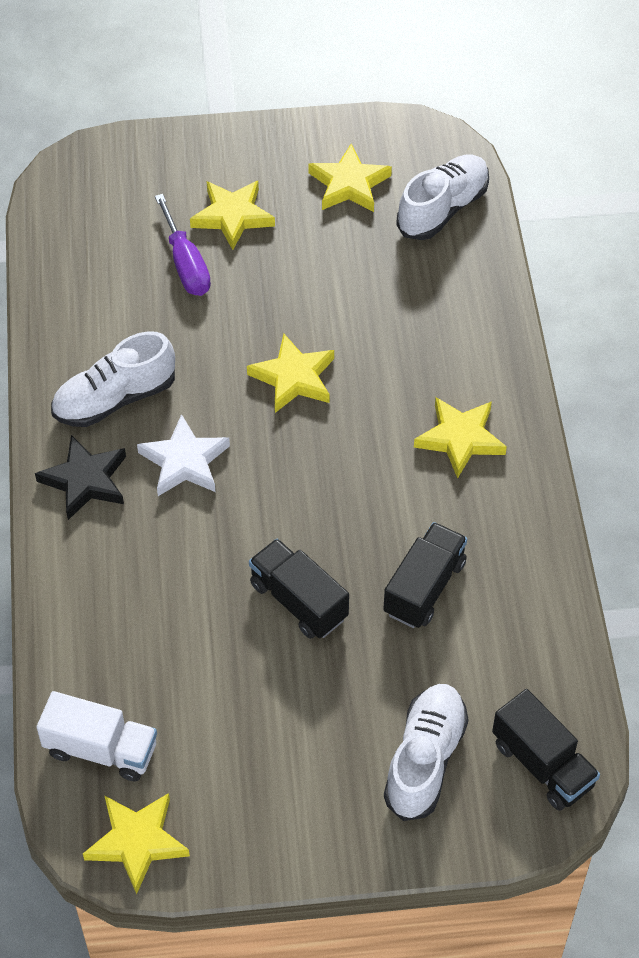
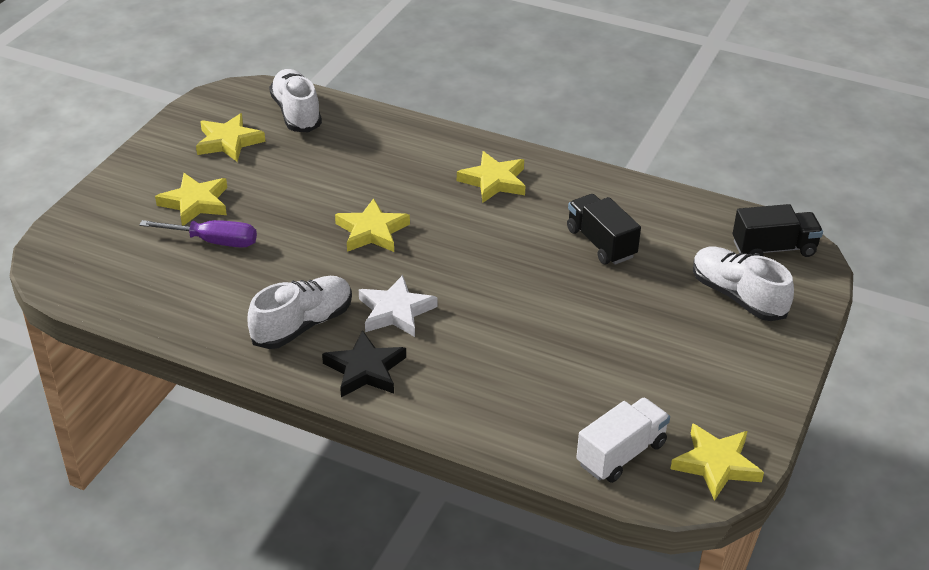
camera: 60 degrees left, 15 degrees down
white shoe [51,331,175,427] -> white shoe turned 135 degrees counterclockwise [248,276,352,349]
black truck [249,539,349,639] -> none

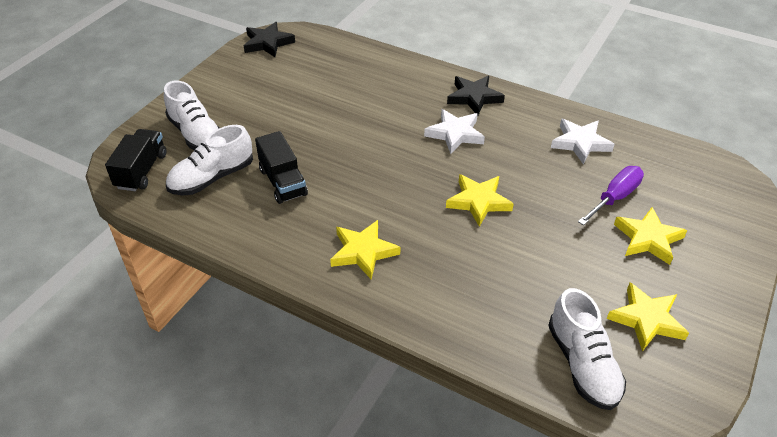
camera: 175 degrees left, 5 degrees up
purple screwdriver [139,220,257,248] -> purple screwdriver turned 120 degrees clockwise [578,166,644,225]
white shoe [248,276,352,349] -> white shoe moved to [166,125,253,195]
white truck [576,398,670,483] -> none
yellow star [670,423,764,501] -> black star [244,22,295,57]
black truck [733,204,823,257] -> black truck turned 105 degrees clockwise [105,129,167,191]
none -> white star [551,119,614,165]

